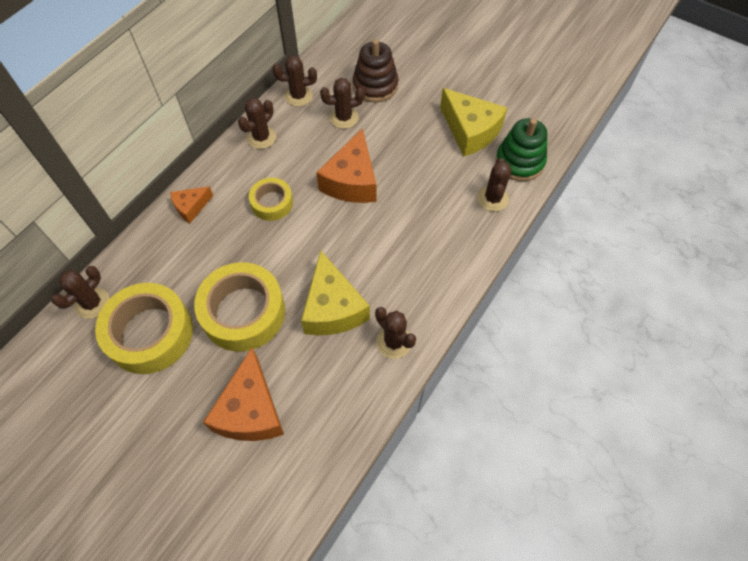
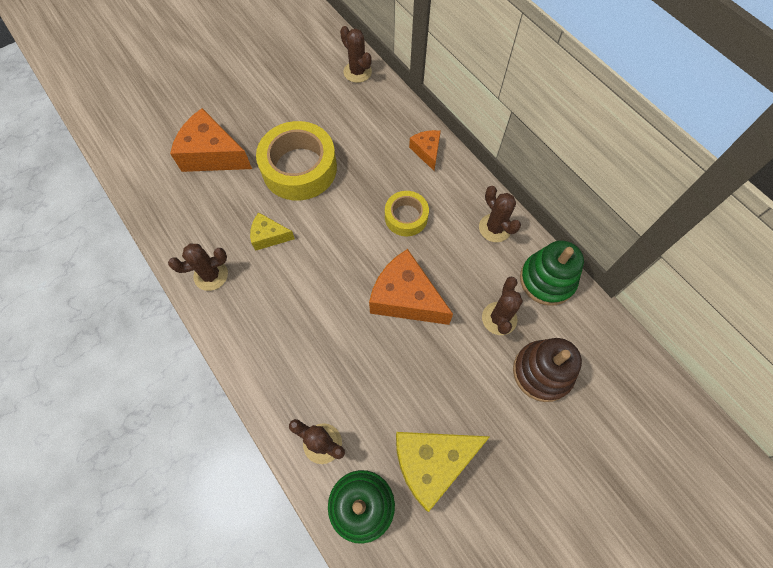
camera: 110 degrees right, 5 degrees up
yellow tape [95,283,193,374] -> none
brown cactus [272,55,317,107] -> green stacking toy [520,240,584,306]
yellow cheese [301,250,370,335] -> yellow cheese [250,212,295,251], size x0.54

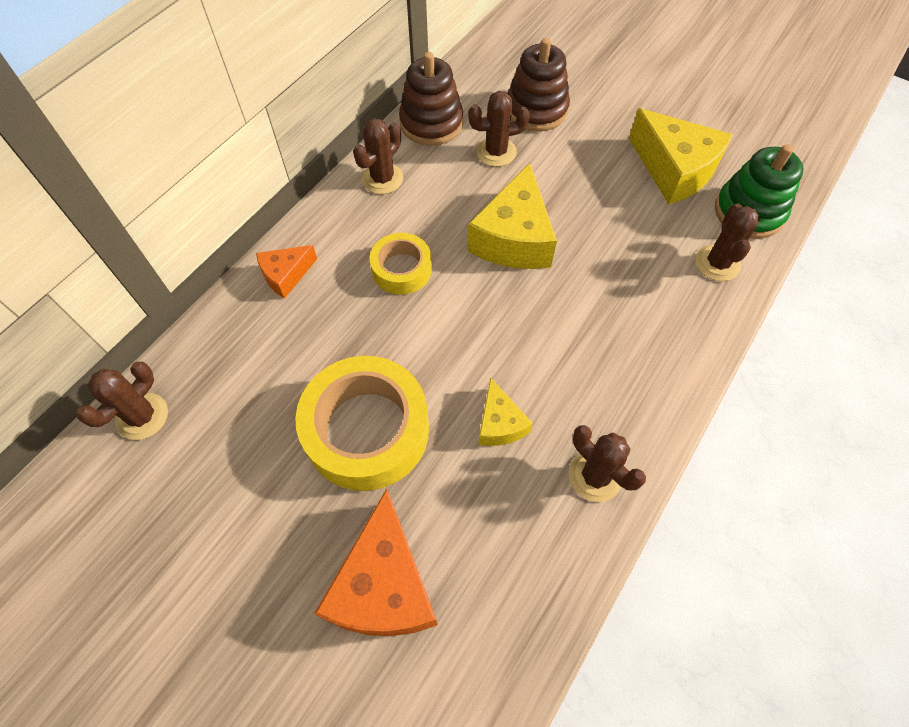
camera: 110 degrees left, 5 degrees down
orange cheese [369,249,453,325] -> yellow cheese [467,163,557,269]
green stacking toy [520,240,584,306] -> brown stacking toy [399,52,463,146]

